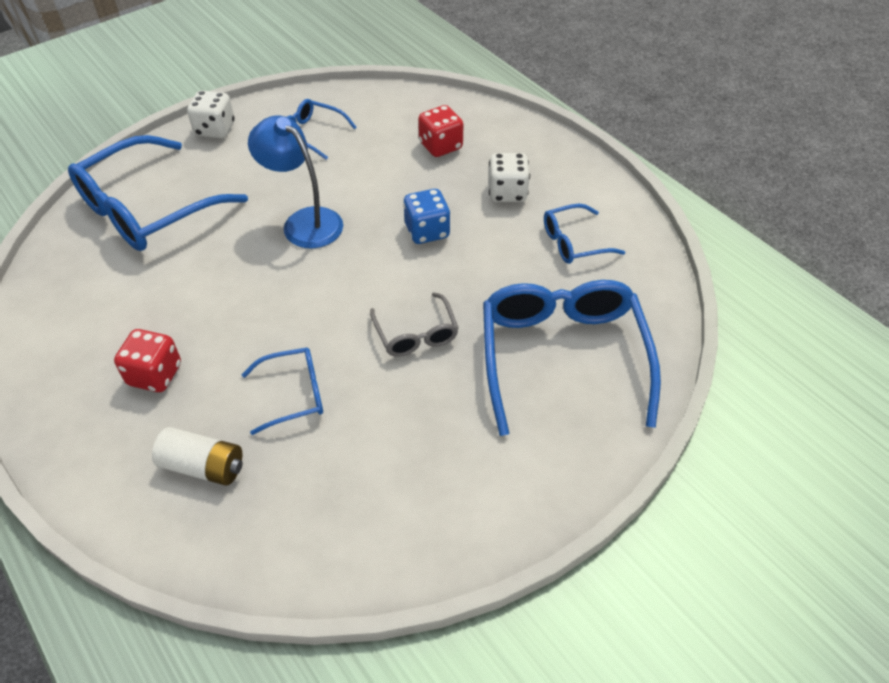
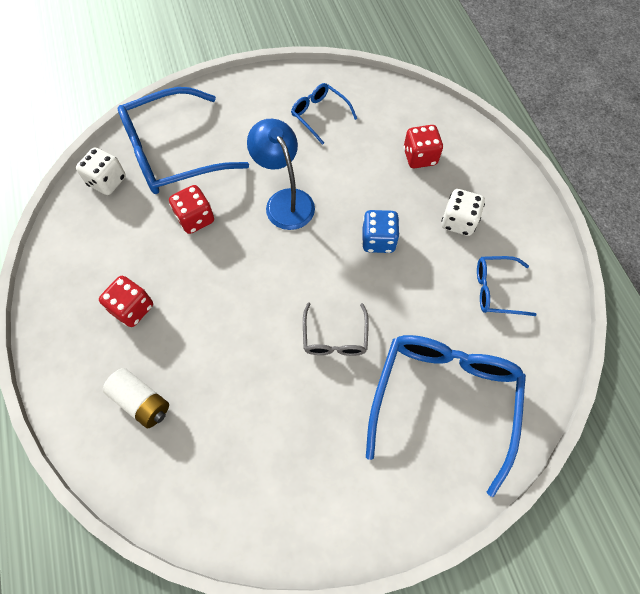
camera: 20 degrees right, 15 degrees up
white dice [187,90,235,138] -> white dice moved to [76,147,126,195]
blue glasses [241,347,323,435] -> none
none -> red dice [169,185,214,234]

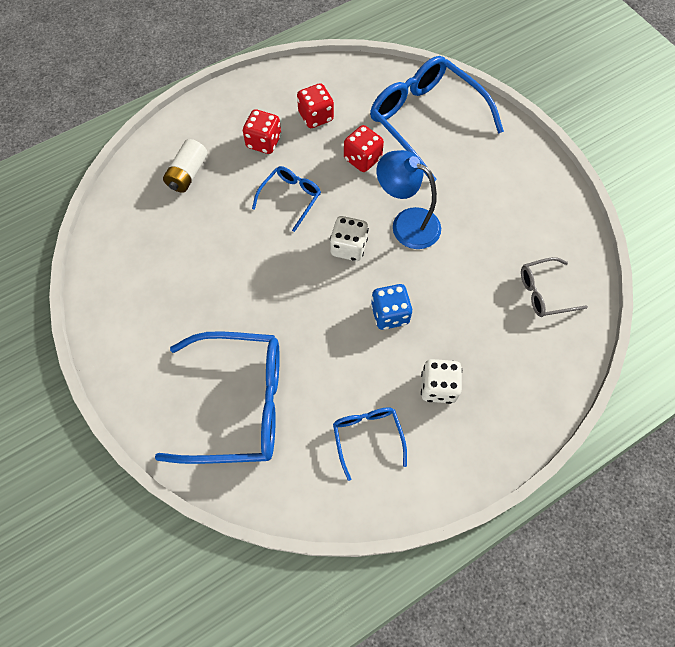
camera: 75 degrees right, 0 degrees up
white dice [76,147,126,195] -> white dice moved to [330,216,369,261]
blue lamp [247,119,315,230] -> blue lamp turned 105 degrees counterclockwise [377,150,441,249]
blue glasses [291,83,357,145] -> blue glasses moved to [252,166,321,232]
grey glasses [303,302,369,356] -> grey glasses moved to [521,257,588,317]
red dice [403,125,443,168] -> red dice moved to [297,83,334,128]

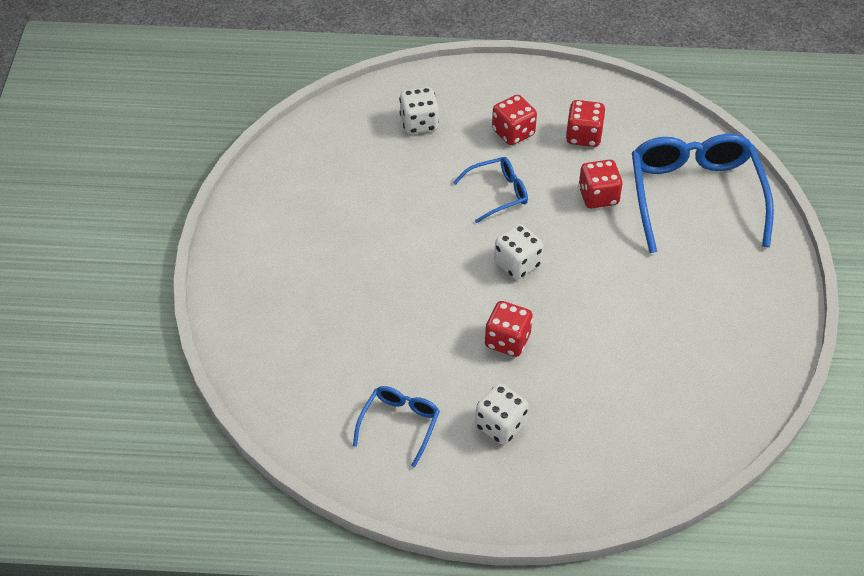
camera: 35 degrees right, 15 degrees down
blue glasses [155,331,280,464] -> none
white battery [163,139,208,193] -> white dice [399,87,439,134]
blue dice [371,284,412,330] -> red dice [485,301,533,357]
blue lamp [377,150,441,249] -> none
grey glasses [521,257,588,317] -> none

